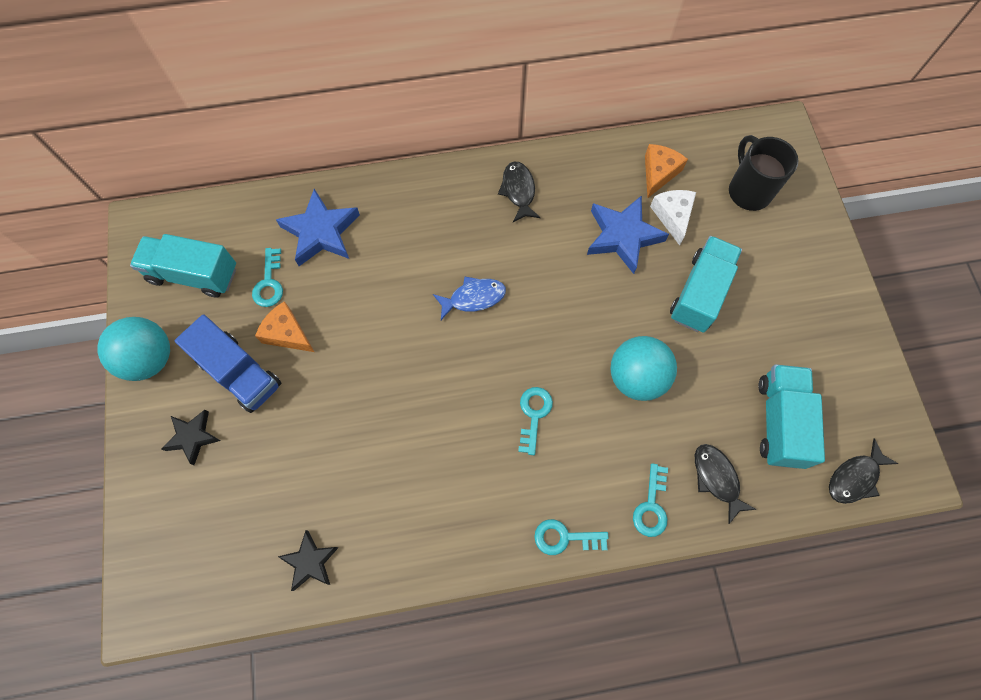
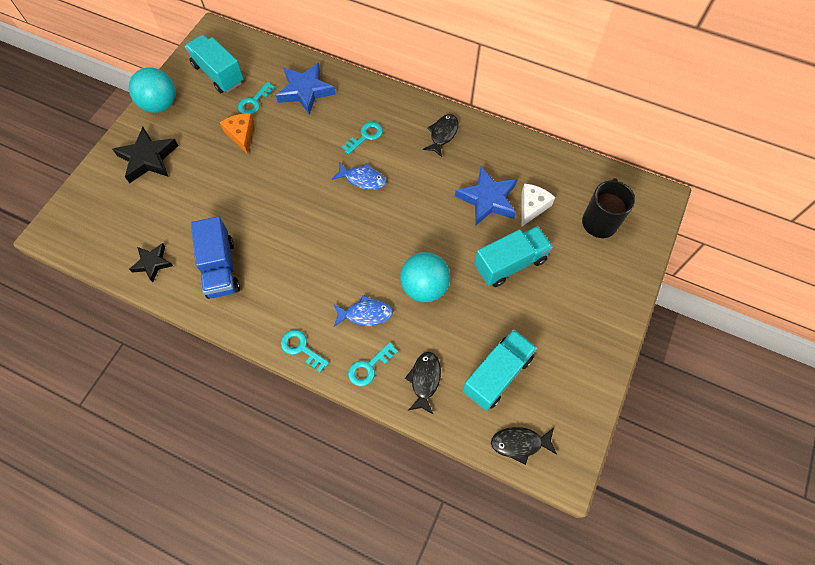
camera: 35 degrees right, 5 degrees down
black star [162,410,221,465] -> black star [112,127,179,183], size x1.64
blue truck [175,314,281,413] -> blue truck moved to [191,216,240,299]
turquoise key [518,387,553,455] -> turquoise key moved to [341,122,383,154]
orange cheese [645,144,688,198] -> none
none -> blue fish [334,295,393,327]

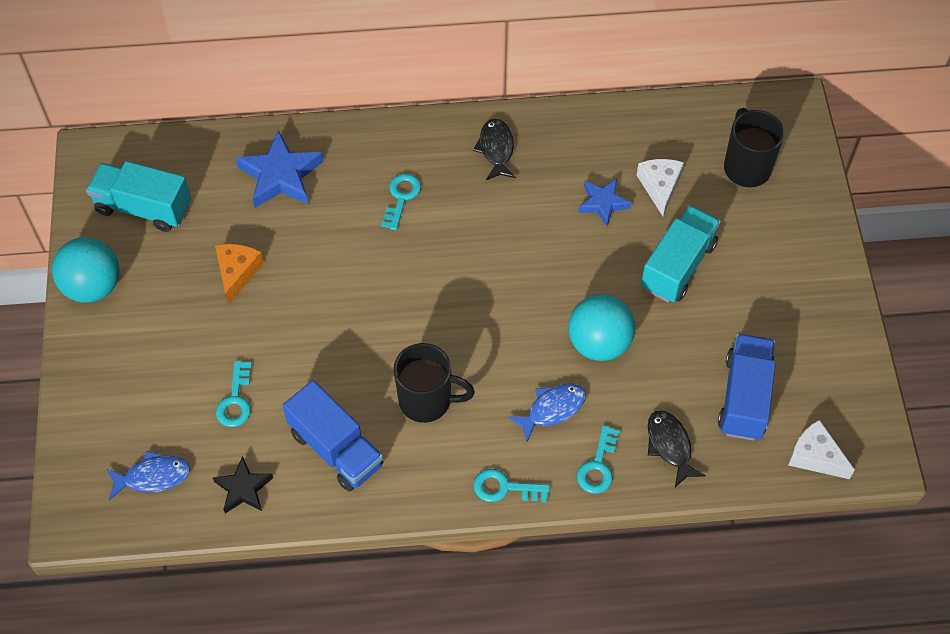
camera: 30 degrees left, 5 degrees down
black star [112,127,179,183] -> none
orange cheese [220,113,254,154] -> orange cheese turned 60 degrees clockwise [215,244,264,304]
turquoise key [238,82,276,115] -> turquoise key moved to [216,361,252,427]
blue fish [332,162,386,190] -> blue fish moved to [106,451,190,500]
blue star [455,166,517,225] -> blue star [578,178,632,226], size x0.61
turquoise truck [463,329,537,411] -> blue truck [718,334,776,441]
black fish [491,427,557,465] -> white cheese [788,420,855,479]
none -> black mug [394,343,475,423]

